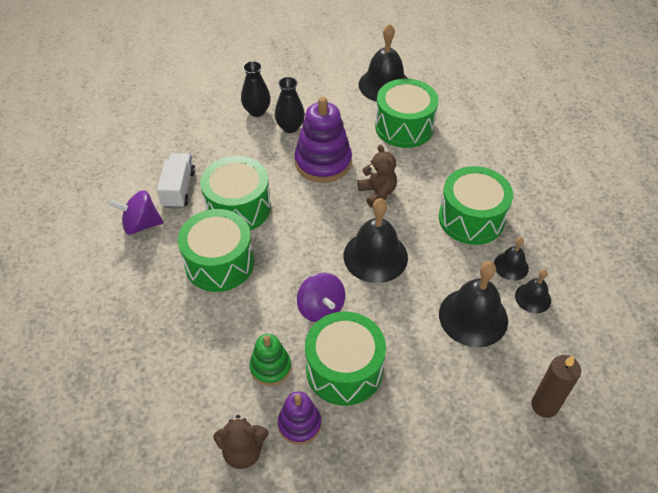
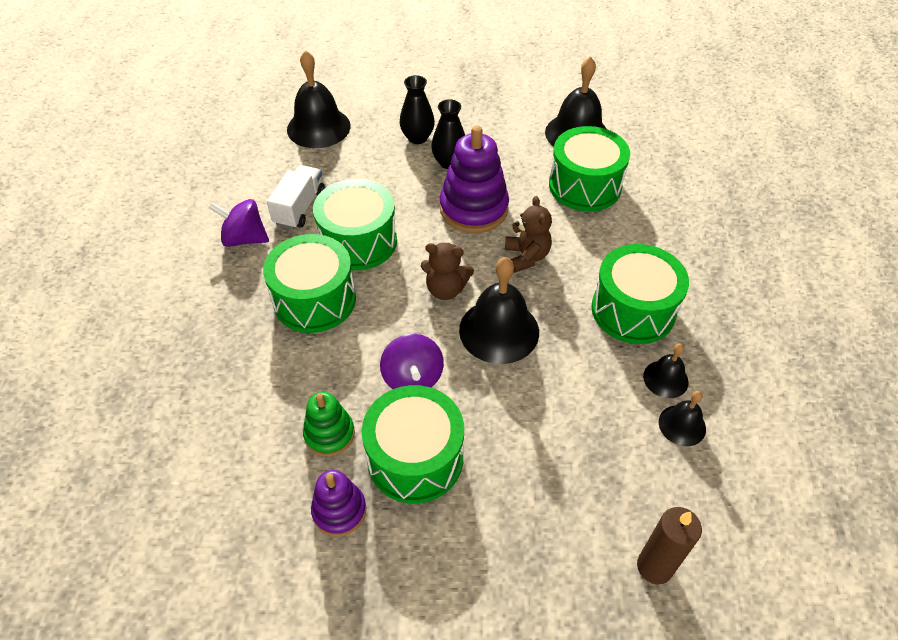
camera: 15 degrees right, 0 degrees up
brown teddy bear [213,415,269,469] -> brown teddy bear moved to [421,243,474,300]
black bell [439,261,508,347] -> black bell moved to [287,50,351,148]

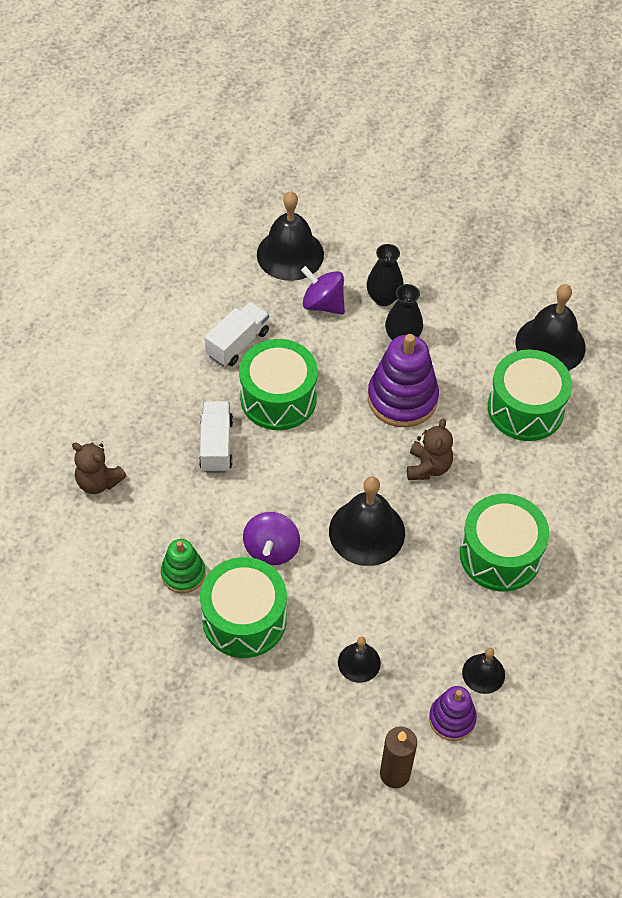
camera: 20 degrees right, 5 degrees up
purple spinning top [208,199,269,247] -> purple spinning top moved to [301,266,345,315]
green drum [263,234,356,333] -> white truck [199,401,233,473]
purple stacking toy [311,470,366,537] -> purple stacking toy moved to [429,686,477,741]
brown teddy bear [421,243,474,300] -> brown teddy bear moved to [72,442,126,494]
black bell [643,343,689,398] -> black bell moved to [338,636,381,683]

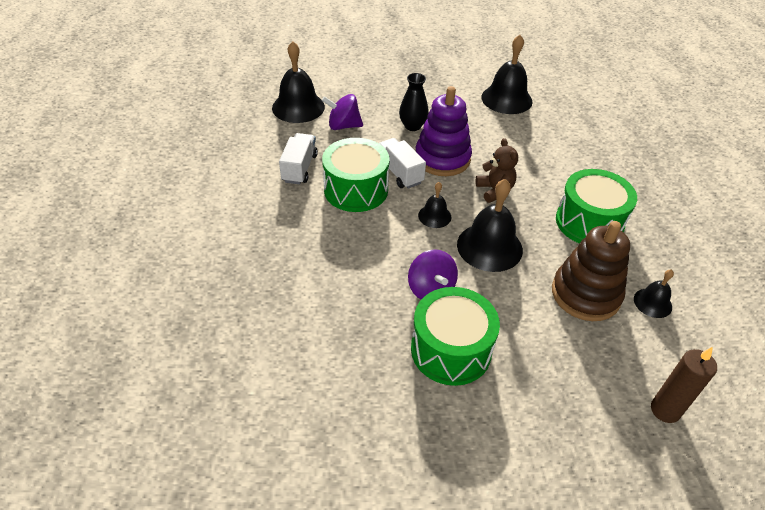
camera: 30 degrees left, 10 degrees down
brown teddy bear [72,442,126,494] -> none
green stacking toy [161,539,206,593] -> none
white truck [199,401,233,473] -> white truck moved to [379,138,426,189]
black bell [338,636,381,683] -> black bell moved to [418,182,451,228]
black vase [367,244,404,306] -> none
purple stacking toy [429,686,477,741] -> none
green drum [488,349,572,441] -> none
none -> brown stacking toy [552,221,630,321]

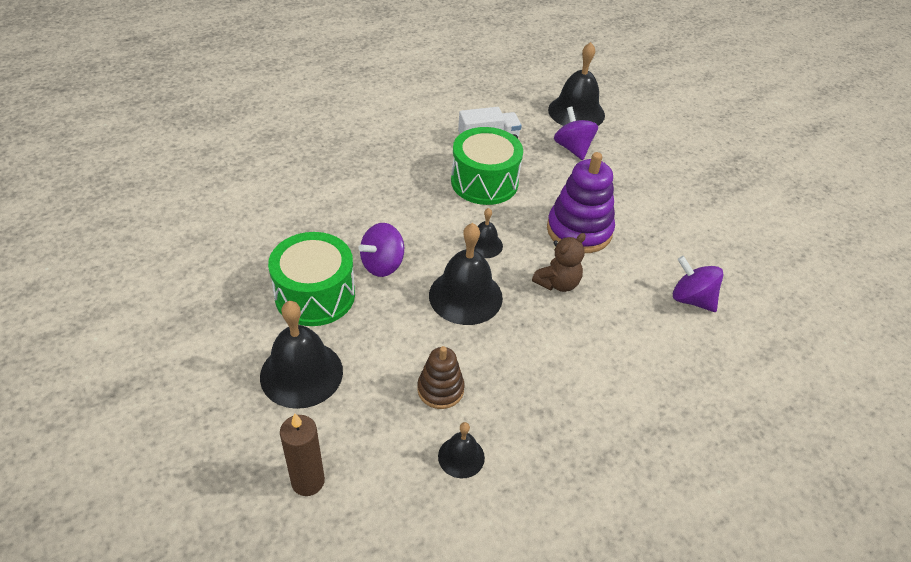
camera: 65 degrees right, 0 degrees up
white truck [379,138,426,189] -> none
black vase [399,73,429,131] -> none
black bell [481,35,533,114] -> black bell moved to [260,301,343,409]
brown stacking toy [552,221,630,321] -> brown stacking toy [417,346,465,409], size x0.58
green drum [556,169,637,243] -> none
none -> purple spinning top [673,256,723,312]

